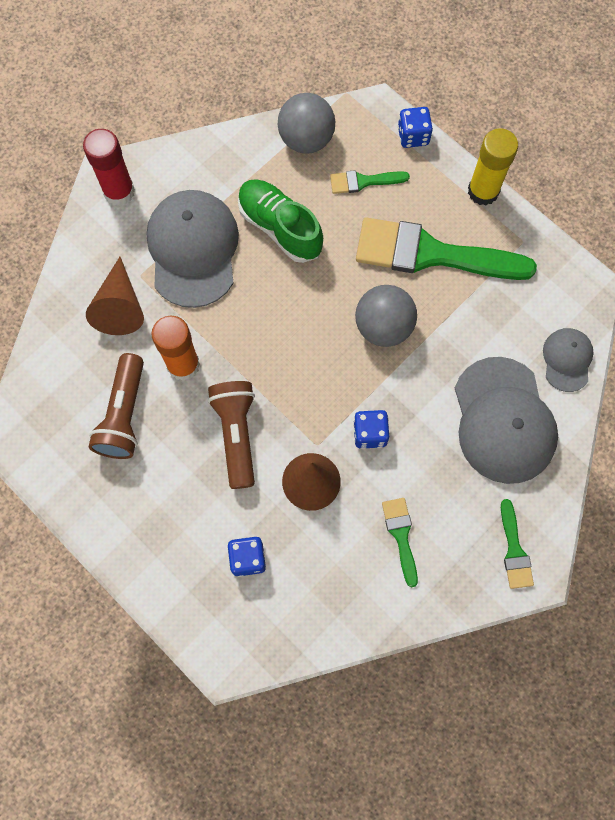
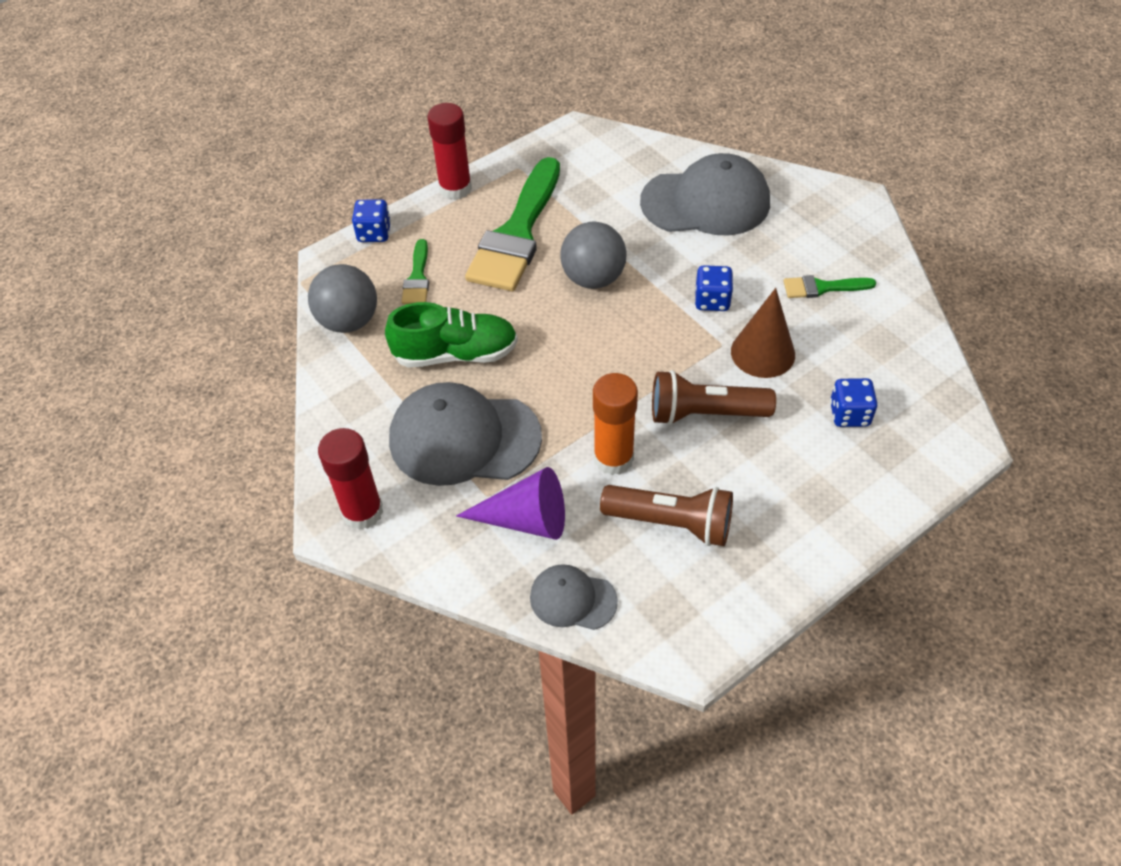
camera: 80 degrees left, 20 degrees down
brown cone [86,257,144,335] -> purple cone [456,467,565,540]
green shoe [238,179,323,263] -> green shoe turned 150 degrees counterclockwise [385,302,518,368]
yellow glue stick [468,128,518,206] -> red glue stick [427,103,472,200]
green brush [501,499,534,589] -> none
grey cap [543,328,593,392] -> grey cap moved to [530,564,618,630]

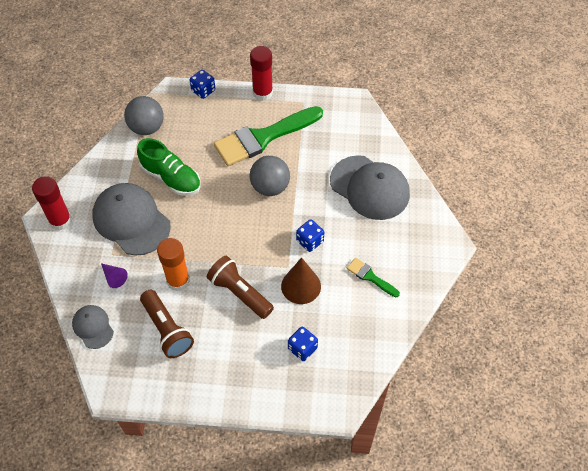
camera: 40 degrees right, 5 degrees up
green brush [402,239,429,304] -> none
purple cone [456,467,565,540] -> purple cone [101,263,128,288], size x0.56

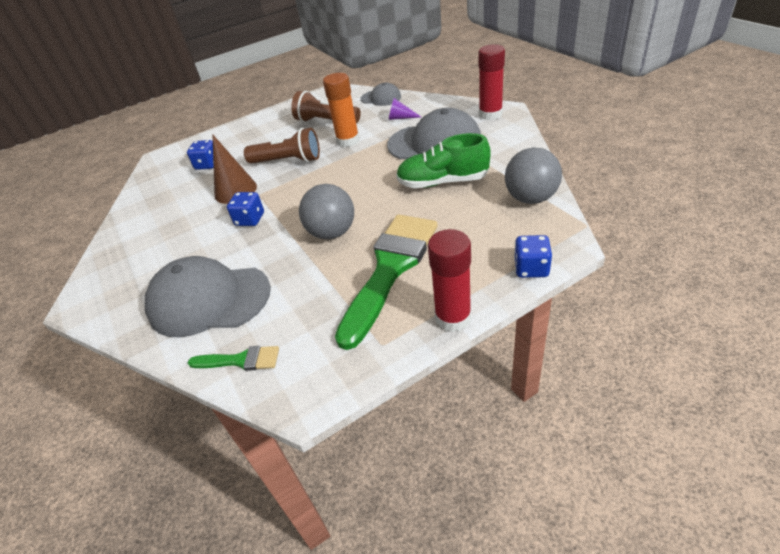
camera: 150 degrees right, 15 degrees down
green brush [347,258,400,297] -> green brush moved to [188,346,279,371]

